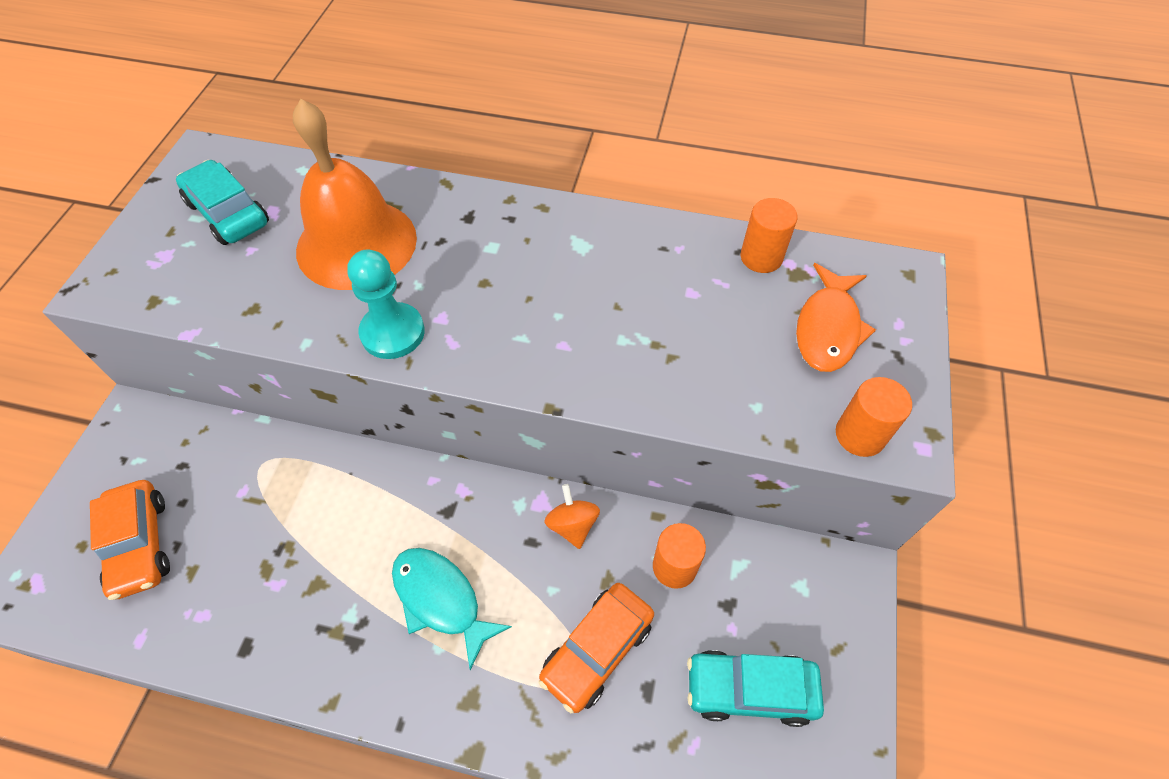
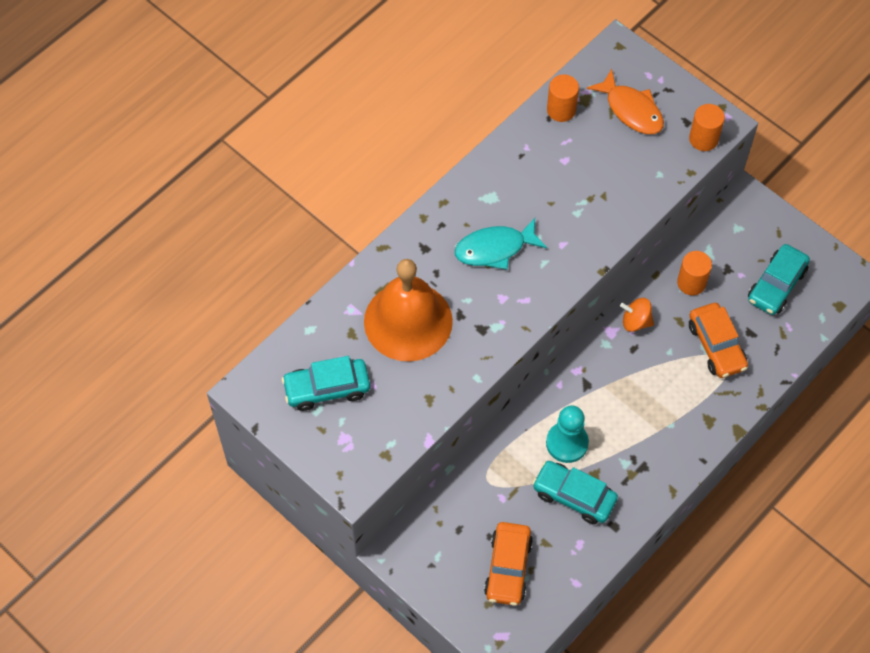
camera: 60 degrees left, 5 degrees up
orange car [90,480,170,600] -> orange car turned 90 degrees clockwise [484,522,533,606]
turquoise pawn [347,249,425,359] -> turquoise pawn moved to [546,405,589,463]
turquoise fish [392,548,512,670] -> turquoise fish moved to [455,218,547,270]
none -> turquoise car [532,461,618,524]

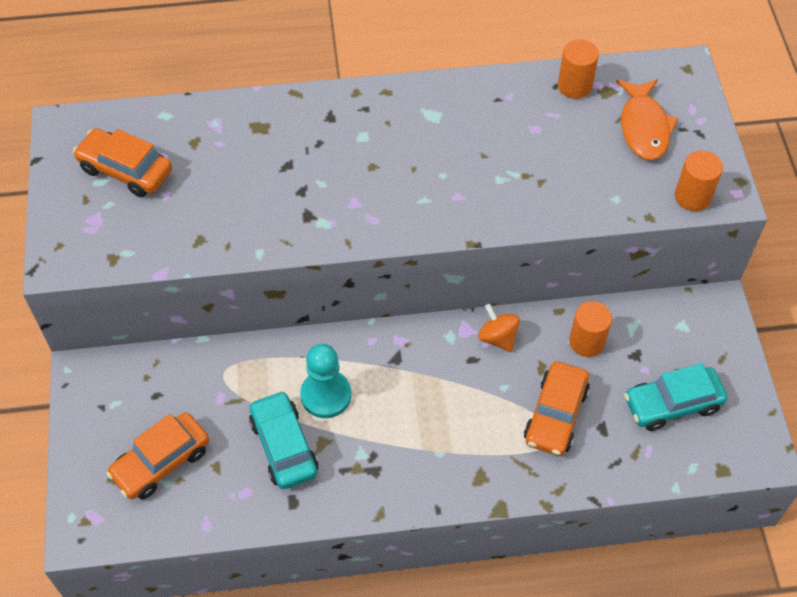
camera: 40 degrees right, 5 degrees down
turquoise car [282,356,370,411] -> orange car [73,128,172,197]
orange bell [364,259,453,362] -> none
turquoise fish [455,218,547,270] -> none

